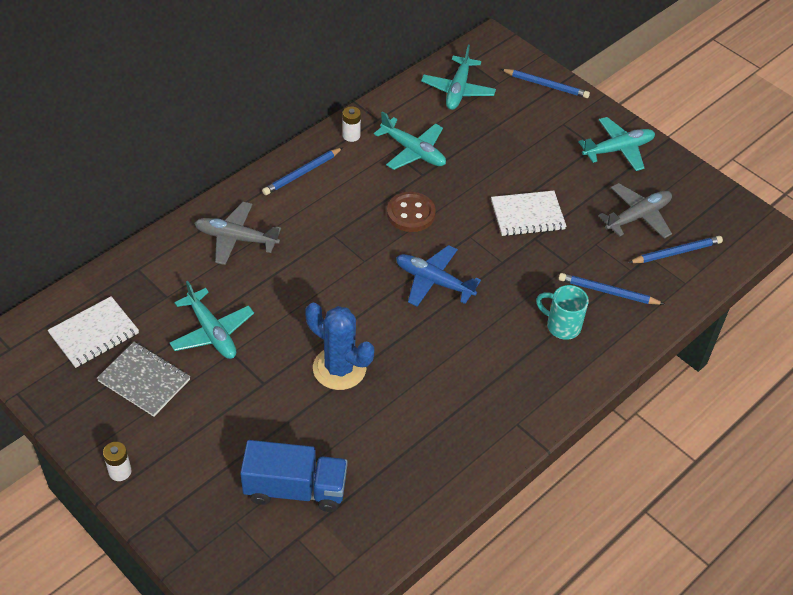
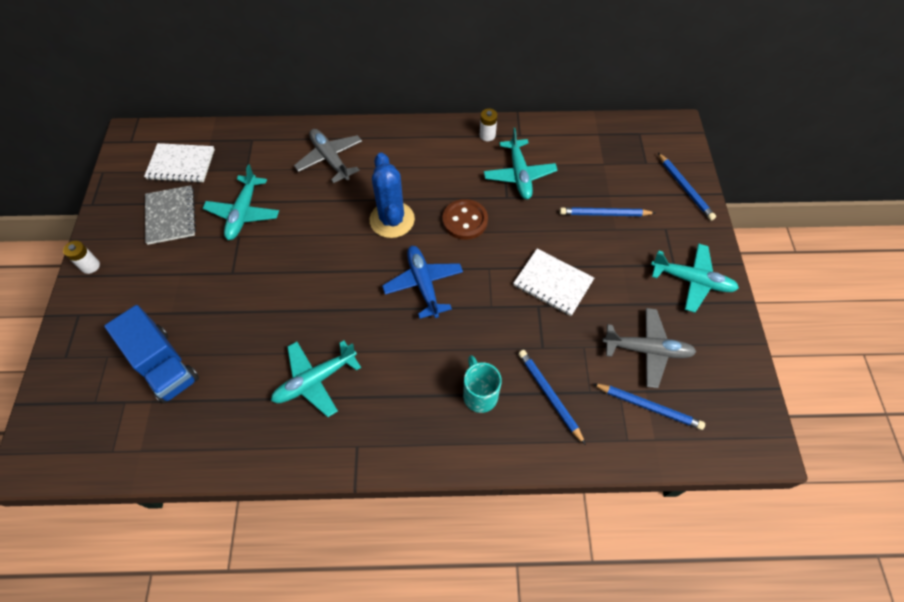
camera: 45 degrees right, 10 degrees up
blue pencil [262,147,343,195] -> blue pencil moved to [560,207,655,216]
blue cactus [305,303,374,390] -> blue cactus moved to [370,153,415,238]
turquoise plane [421,45,496,110] -> turquoise plane moved to [271,341,361,417]

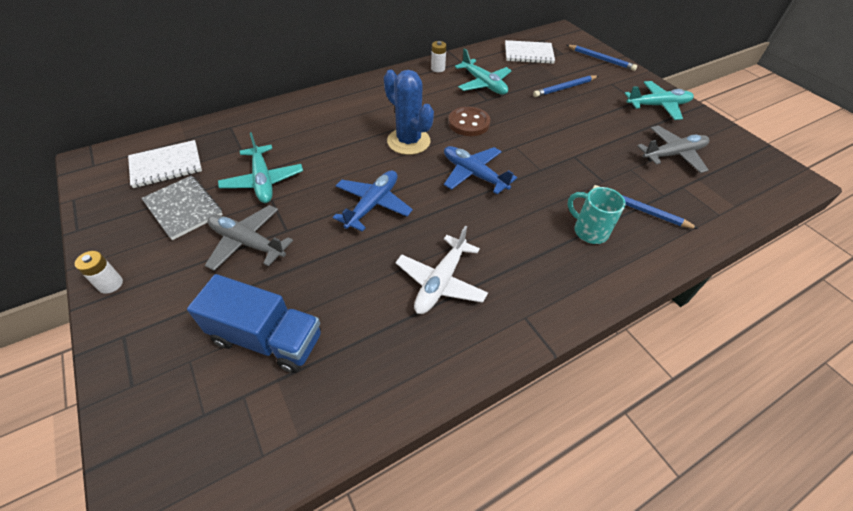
camera: 30 degrees left, 10 degrees down
turquoise plane [271,341,361,417] -> white plane [396,226,488,314]
grey plane [294,129,362,183] -> grey plane moved to [205,205,293,271]
white notebook [513,249,594,316] -> white notebook moved to [505,40,555,64]
blue pencil [592,383,705,430] -> none
none -> blue plane [333,170,413,232]

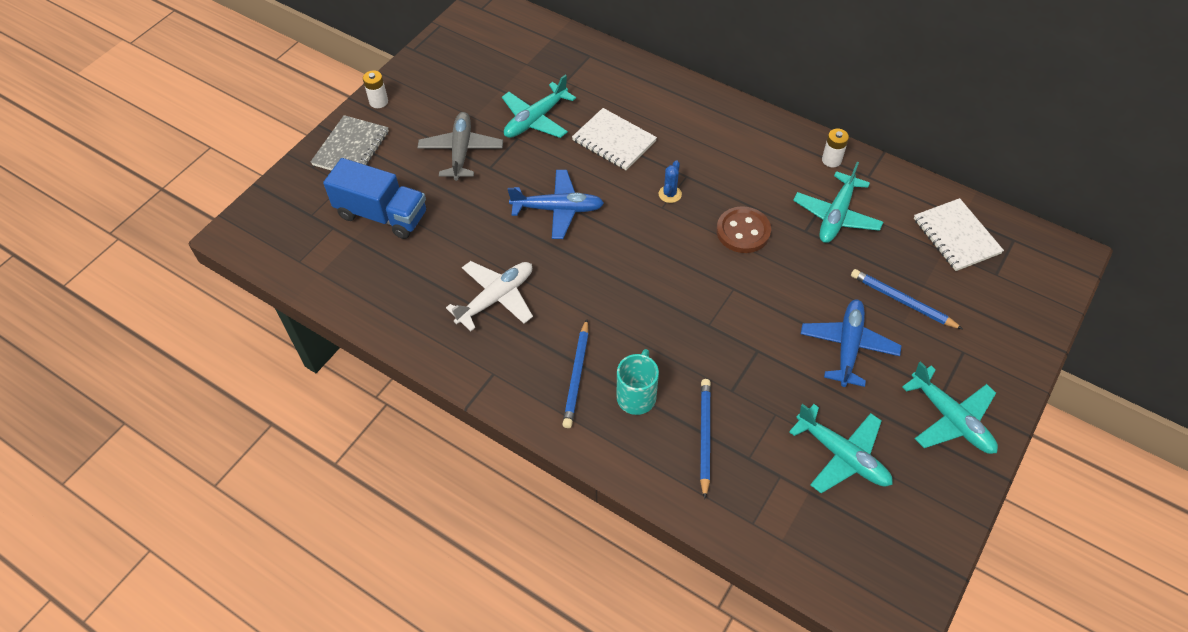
camera: 65 degrees right, 5 degrees up
white notebook [128,140,202,188] -> white notebook moved to [572,108,657,170]
grey notebook [141,176,223,240] -> grey notebook moved to [311,115,389,171]
blue truck [187,274,321,373] -> blue truck turned 60 degrees counterclockwise [323,158,426,239]
blue cactus [384,70,434,155] -> blue cactus [659,160,682,203], size x0.45
white plane [396,226,488,314] -> white plane turned 135 degrees clockwise [446,261,533,331]
blue plane [444,146,517,194] -> blue plane moved to [801,299,901,387]
blue pencil [567,45,637,71] -> blue pencil moved to [562,319,589,428]
grey plane [637,125,709,173] -> turquoise plane [789,404,893,493]

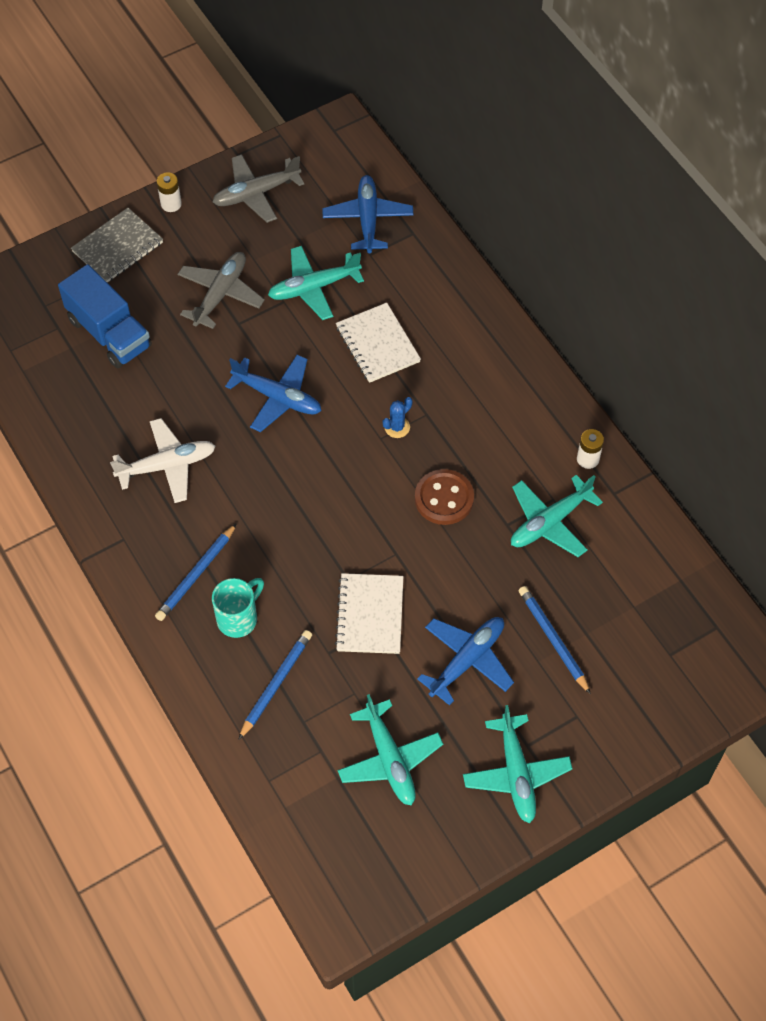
camera: 25 degrees right, 5 degrees up
white notebook [914,198,1004,271] -> white notebook moved to [335,573,403,654]
none -> grey plane [213,154,304,223]
none -> blue plane [322,175,413,253]

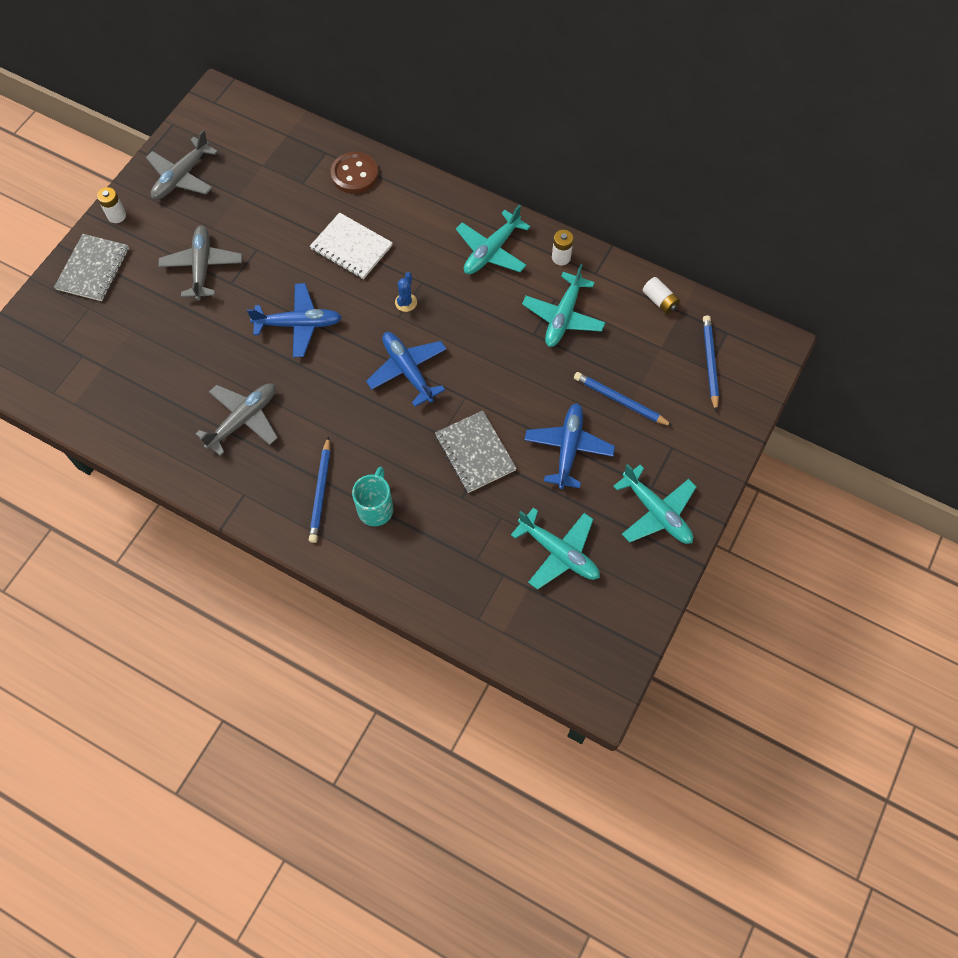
camera: 30 degrees left, 5 degrees up
blue truck [58,264,152,368] -> none
white plane [110,418,215,503] -> grey plane [196,383,278,456]
blue pencil [238,630,312,740] -> blue pencil moved to [703,315,719,412]
turquoise plane [268,246,364,320] -> turquoise plane moved to [456,204,531,274]
blue plane [322,175,413,253] -> blue plane moved to [366,332,446,407]
white notebook [335,573,403,654] -> grey notebook [435,410,517,493]
brown button [415,469,474,525] -> brown button moved to [331,152,378,194]
none -> white battery [643,277,680,314]

